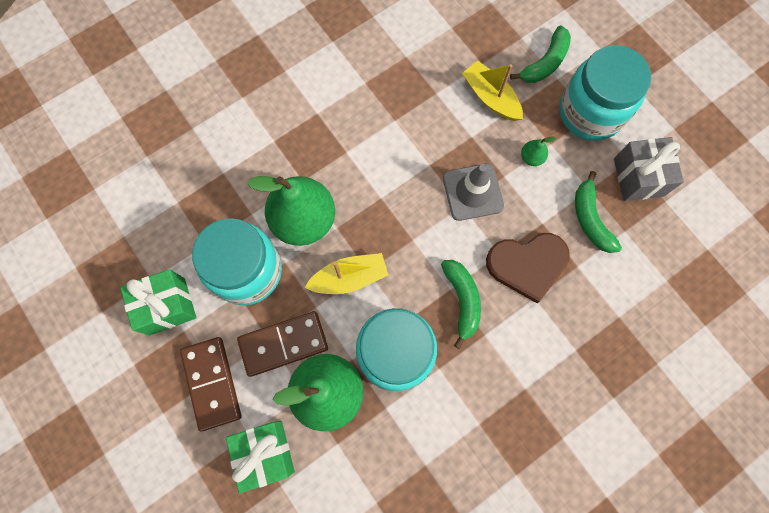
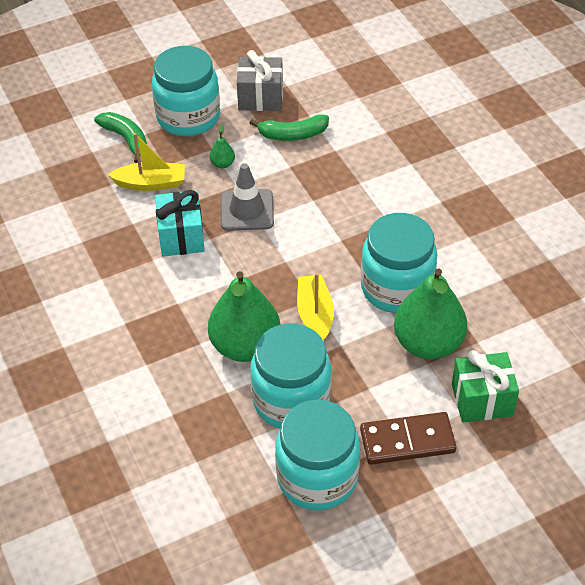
camera: 80 degrees left, 25 degrees down
green gift [120,269,196,335] -> turquoise jar [275,400,360,510]
brown domino [237,311,328,377] -> none
green banana [441,260,481,349] -> none
yellow boat [462,61,523,121] -> yellow boat turned 150 degrees counterclockwise [107,133,185,191]
brown heart [486,233,570,303] -> none
none -> turquoise gift [155,190,205,256]

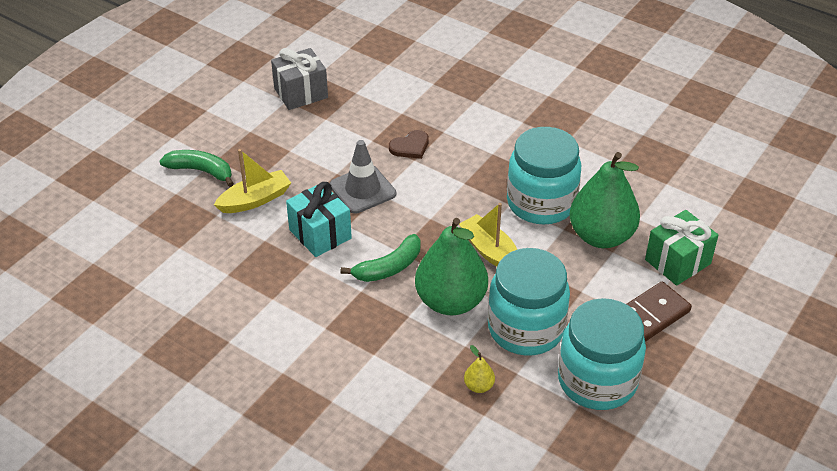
camera: 30 degrees left, 5 degrees down
turquoise jar [152,46,220,136] -> none
green pear [210,125,235,168] -> none
green banana [250,114,329,141] -> green banana moved to [341,234,420,282]
none -> brown heart [389,130,429,159]
none -> yellow pear [464,345,495,393]

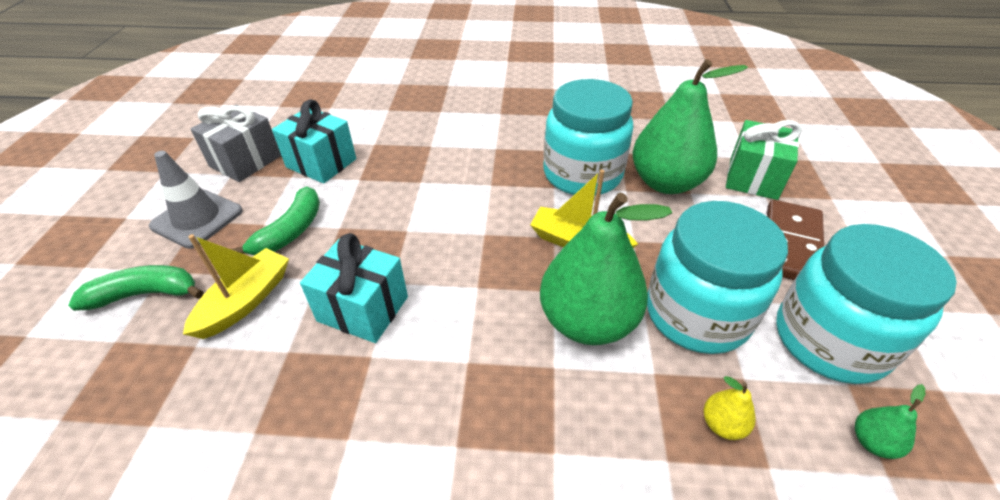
camera: 30 degrees left, 0 degrees up
grey traffic cone [330,140,396,214] -> grey traffic cone moved to [149,151,243,249]
green banana [341,234,420,282] -> green banana moved to [231,187,320,255]
brown heart [389,130,429,159] -> none
none -> turquoise gift [272,99,356,183]
none -> green pear [855,384,925,459]

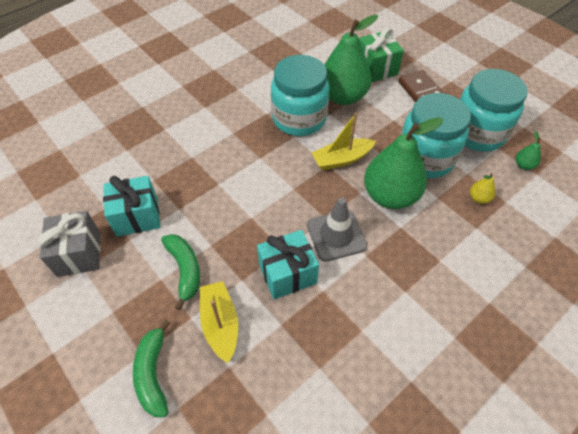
camera: 45 degrees left, 10 degrees up
green banana [68,265,203,311] -> green banana turned 45 degrees counterclockwise [133,320,170,417]
grey traffic cone [149,151,243,249] -> grey traffic cone moved to [307,198,367,262]

